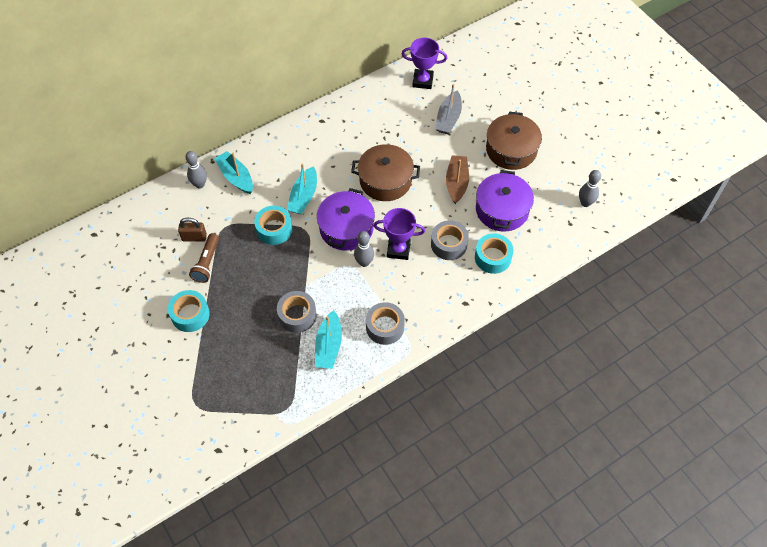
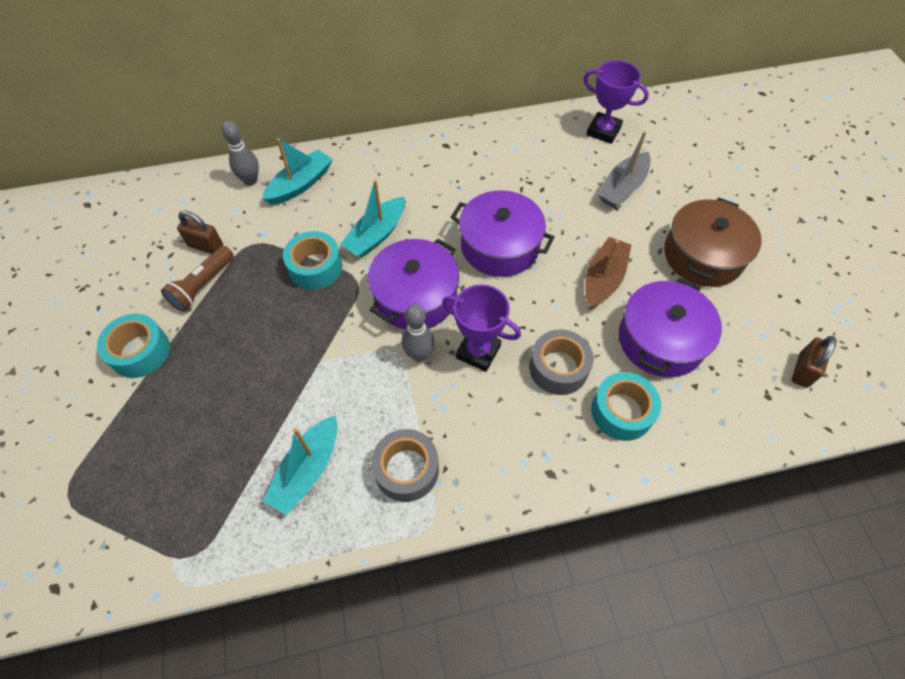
camera: 20 degrees right, 0 degrees up
turquoise boat [214,151,253,194] -> turquoise boat turned 60 degrees clockwise [262,138,333,205]
grey tape [277,291,317,333] -> none
brown pot [351,144,420,201] -> purple pot [451,190,555,277]
grey bowling pin [579,170,601,207] -> brown padlock [791,336,837,388]

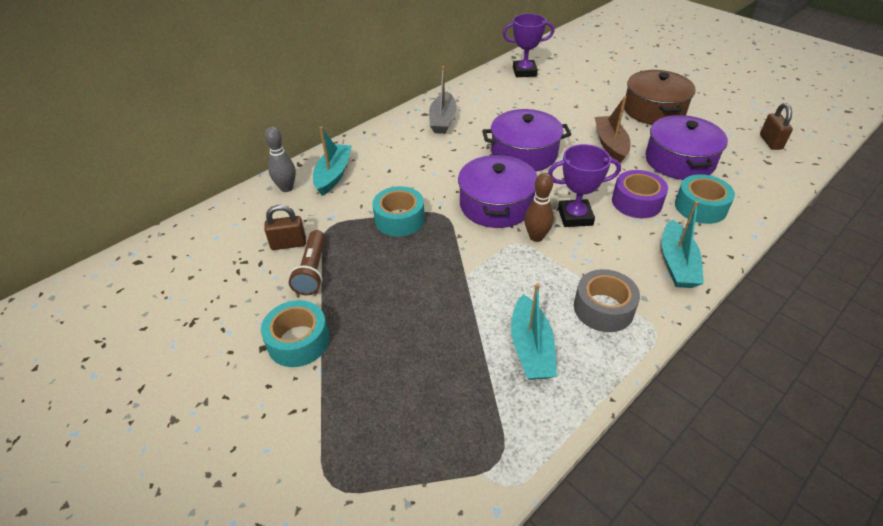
camera: 30 degrees left, 15 degrees down
turquoise boat [340,180,405,258] -> turquoise boat moved to [662,201,704,288]
grey bowling pin [402,305,434,362] -> brown bowling pin [524,173,554,242]
grey tape [529,329,593,395] -> purple tape [612,170,668,218]
grey boat [598,131,651,208] -> grey boat moved to [429,66,457,134]

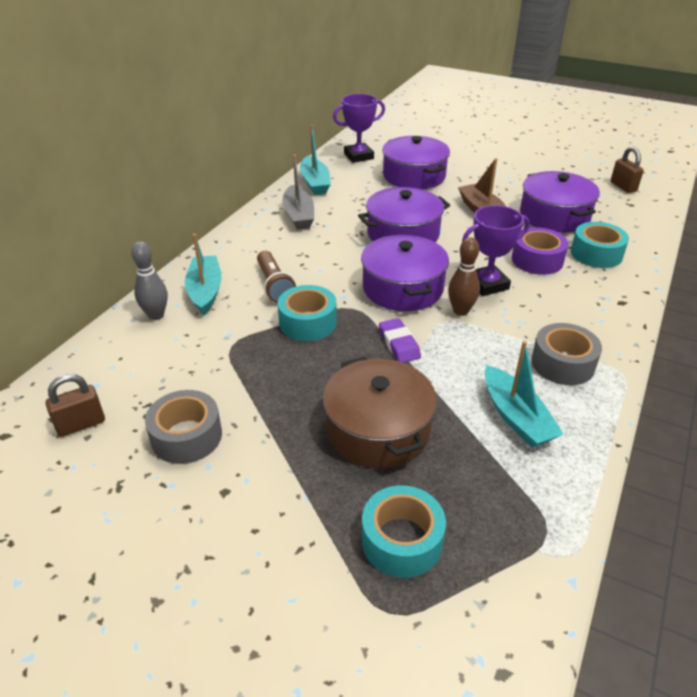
camera: 20 degrees left, 5 degrees down
turquoise tape [261,300,329,367] -> turquoise tape moved to [362,485,446,578]
brown padlock [264,205,306,250] -> brown padlock moved to [46,374,105,437]
brown flashlight [289,230,325,295] -> brown flashlight moved to [257,251,296,303]
brown pot [624,70,696,125] -> brown pot moved to [323,357,437,468]
turquoise boat [662,201,704,288] -> turquoise boat moved to [300,125,331,195]
none -> grey tape [145,390,222,464]
none -> purple eraser [379,318,421,363]
none -> purple pot [382,136,450,189]

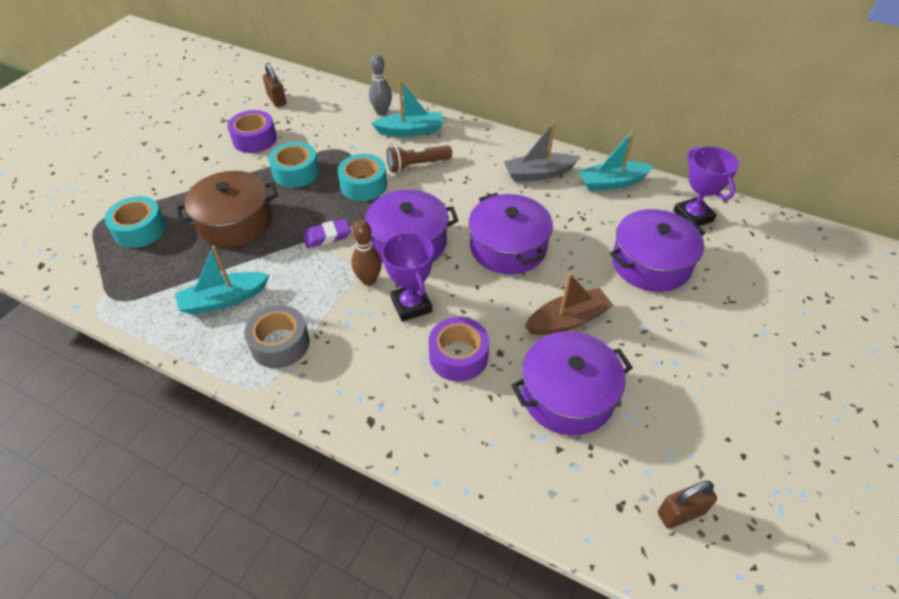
camera: 90 degrees right, 10 degrees up
grey tape [145,390,222,464] -> purple tape [228,110,277,153]
turquoise tape [571,222,629,268] -> turquoise tape moved to [269,142,319,188]

